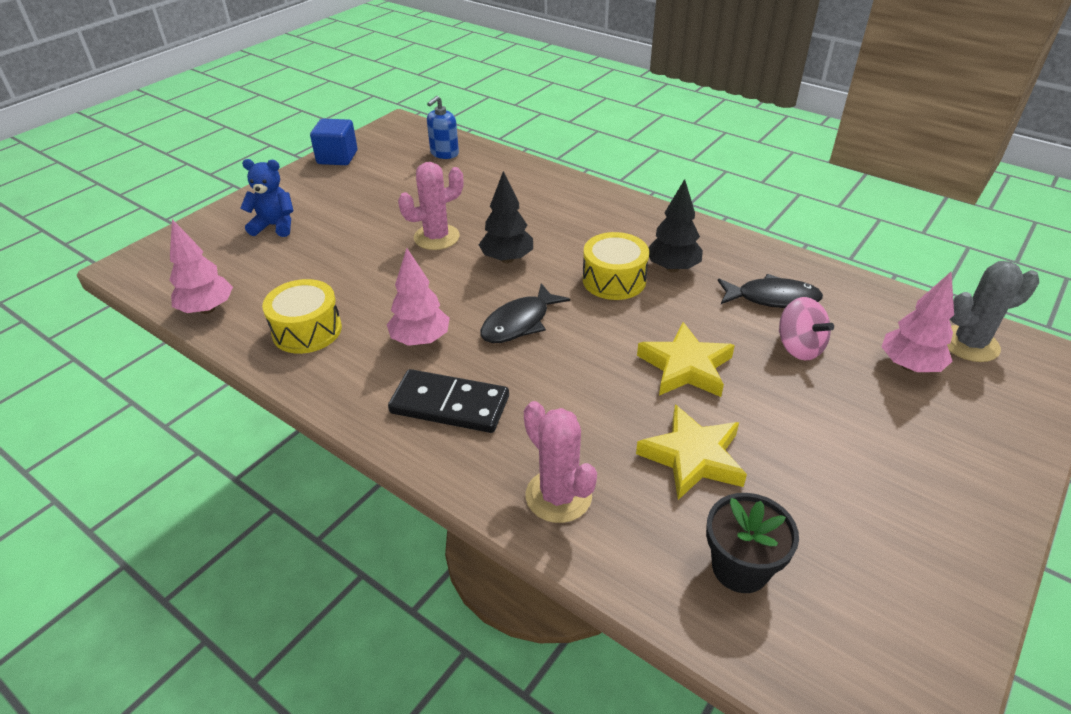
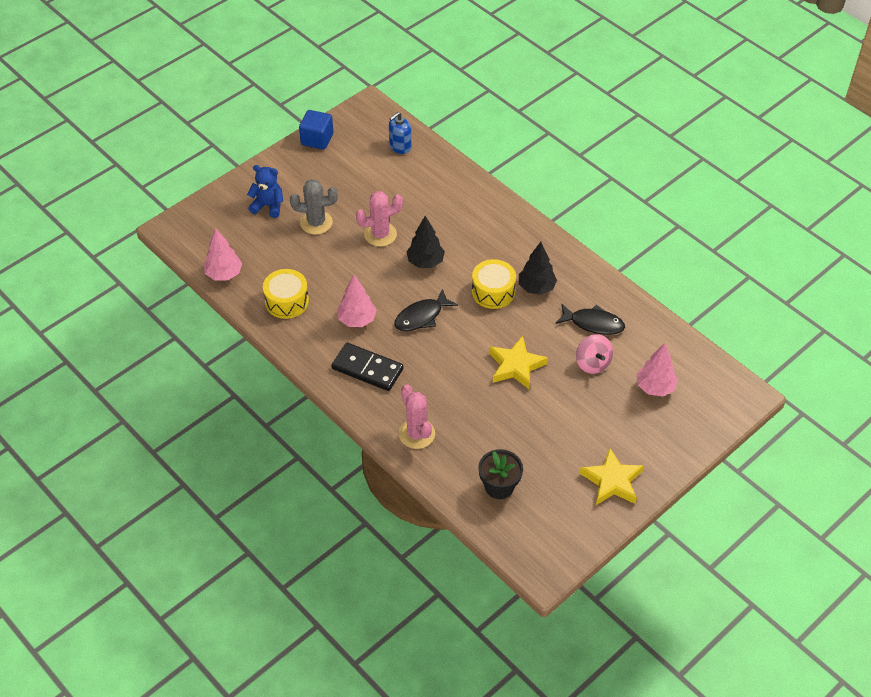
camera: 10 degrees right, 10 degrees up
yellow star [636,405,747,500] -> yellow star moved to [580,448,644,505]
grey cactus [947,261,1039,362] -> grey cactus moved to [290,179,338,235]

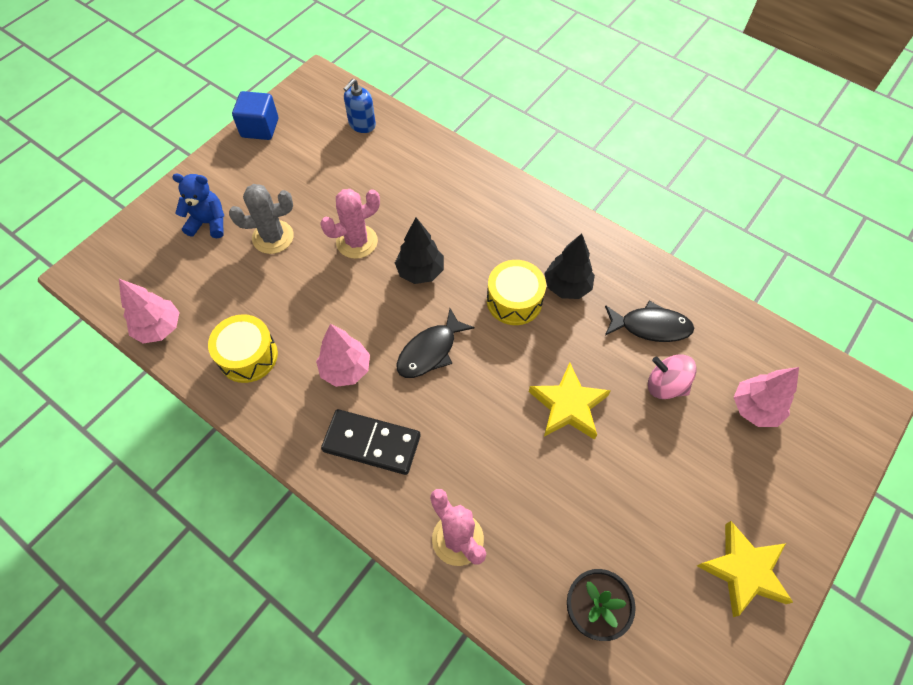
camera: 10 degrees left, 10 degrees up
pink spinning top [576,334,613,374] -> pink spinning top turned 150 degrees clockwise [648,354,697,399]

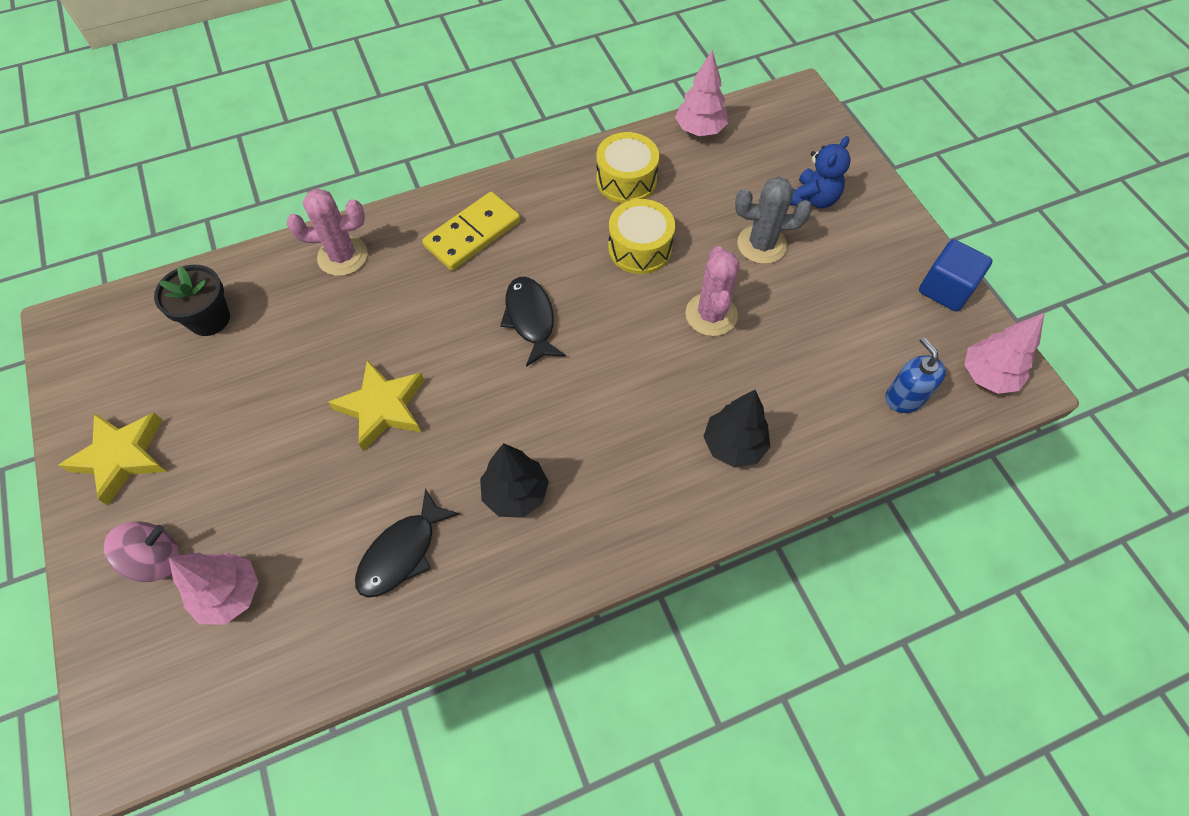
camera: 120 degrees right, 0 degrees up
grey cactus [229,184,294,254] -> grey cactus turned 75 degrees clockwise [735,176,812,264]
pink tree [316,324,370,387] -> pink tree moved to [964,313,1045,394]
black domino [321,409,420,475] -> yellow domino [422,192,520,271]
black tree [395,218,444,284] -> black tree moved to [703,390,770,468]
yellow drum [487,260,546,325] -> yellow drum moved to [608,199,675,274]
pink spinning top [648,354,697,399] -> pink spinning top moved to [104,521,180,582]

